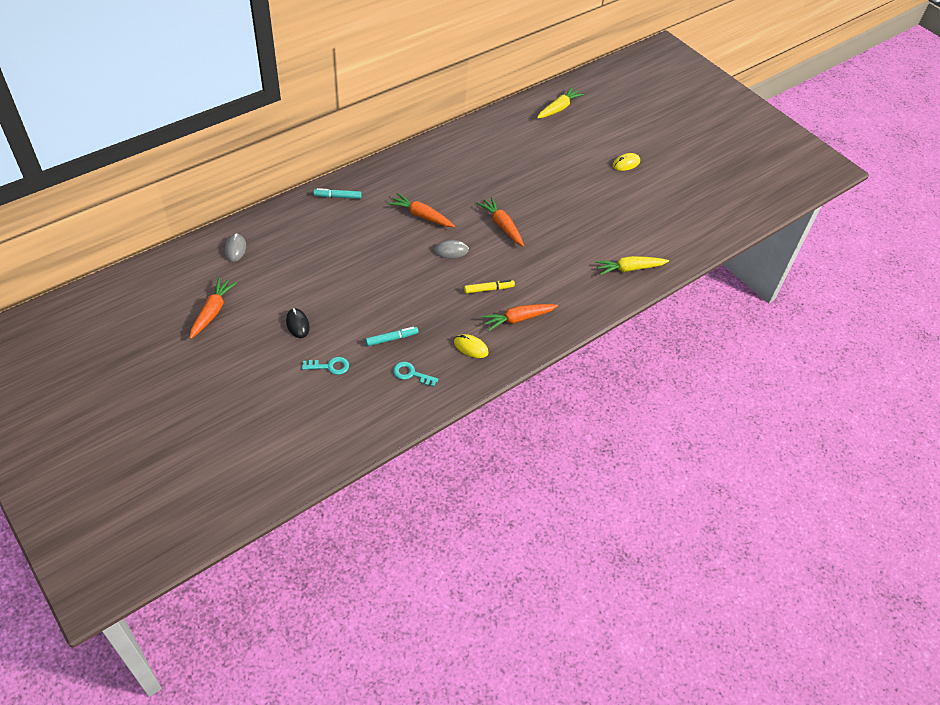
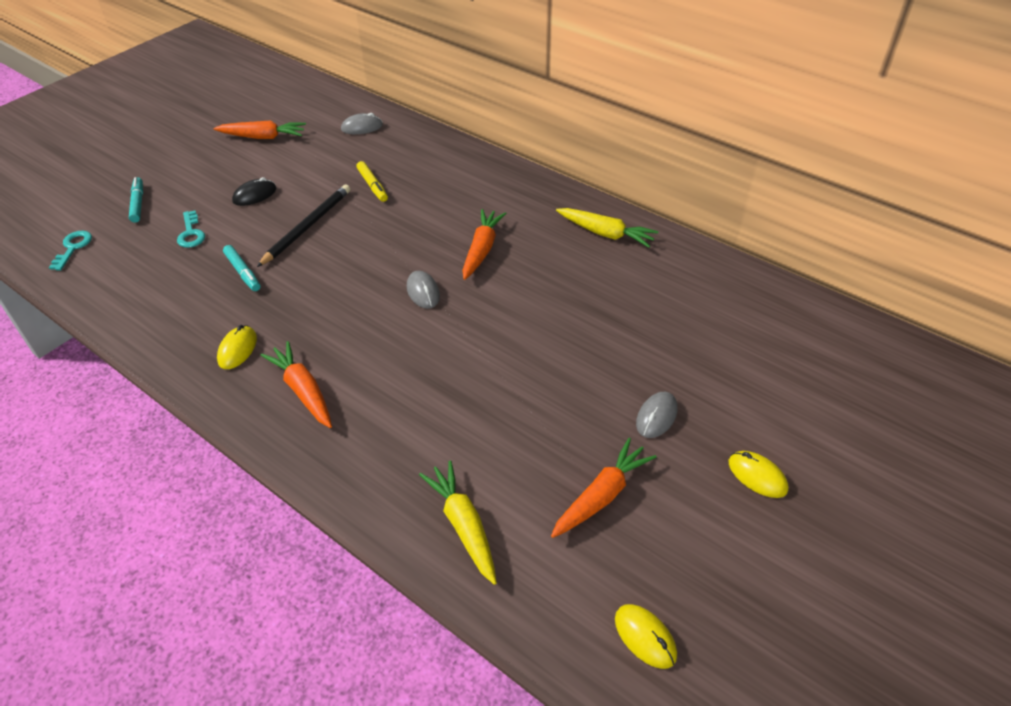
camera: 80 degrees right, 5 degrees down
turquoise marker [313,188,362,199] -> turquoise marker moved to [129,177,143,223]
turquoise key [393,362,438,387] -> turquoise key moved to [49,231,92,271]
yellow marker [464,280,515,293] -> yellow marker moved to [356,161,388,202]
orange carrot [477,197,524,247] -> orange carrot moved to [551,438,657,538]
yellow carrot [537,87,584,119] -> yellow carrot moved to [556,208,658,248]
none -> black pencil [257,184,350,267]
none -> yellow mouse [615,604,677,669]
none -> grey mouse [636,392,677,438]

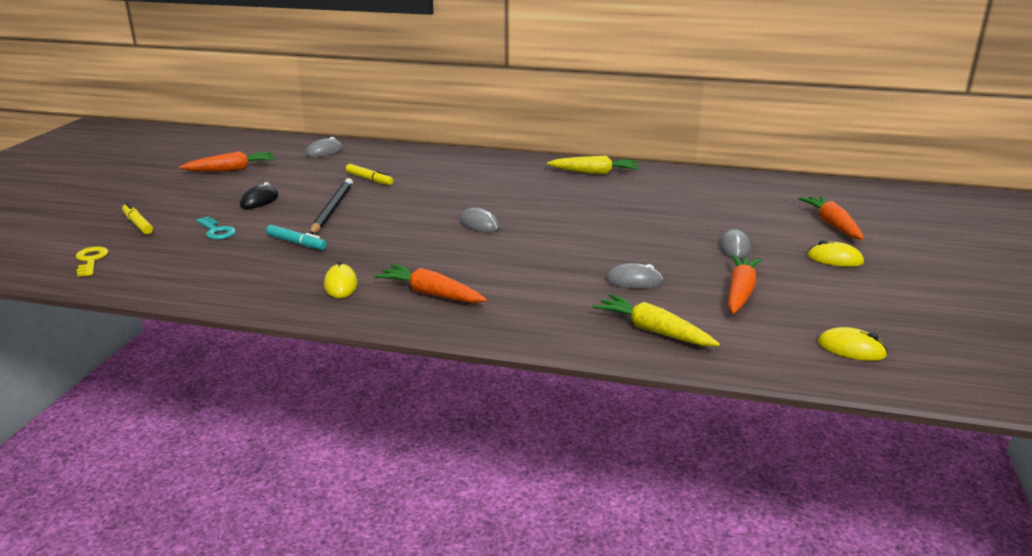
camera: 25 degrees left, 20 degrees down
turquoise key [49,231,92,271] -> yellow key [76,246,108,277]
turquoise marker [129,177,143,223] -> yellow marker [122,203,153,234]
orange carrot [462,209,507,280] -> orange carrot moved to [798,196,864,240]
none -> grey mouse [605,263,663,289]

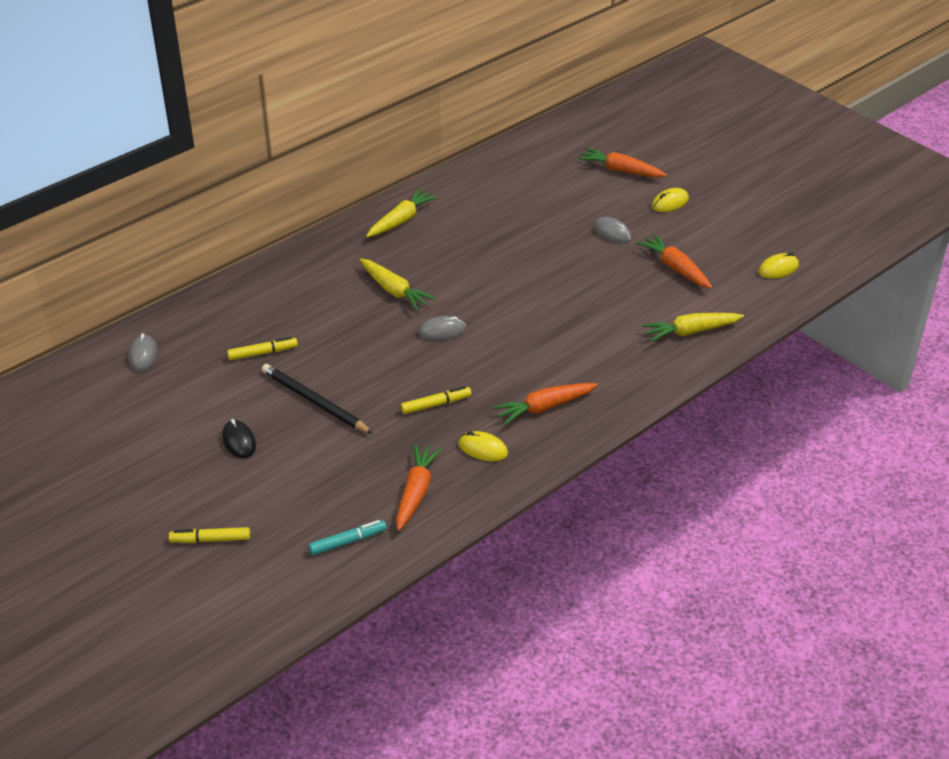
camera: 55 degrees left, 15 degrees up
yellow key [76,246,108,277] -> none
orange carrot [180,151,275,171] -> orange carrot moved to [396,444,442,531]
turquoise key [196,217,236,240] -> none
turquoise marker [266,225,327,250] -> turquoise marker moved to [309,520,387,555]
grey mouse [605,263,663,289] -> none
none -> yellow carrot [360,258,436,311]
none -> yellow marker [401,386,471,414]

